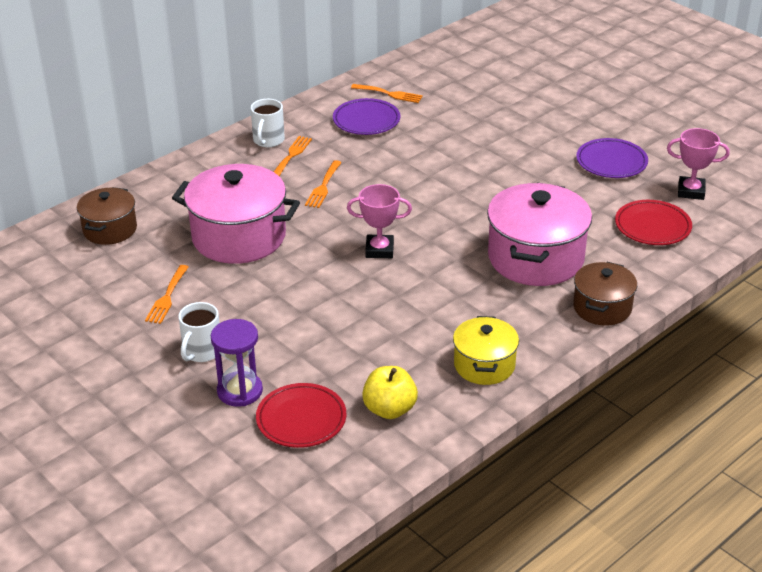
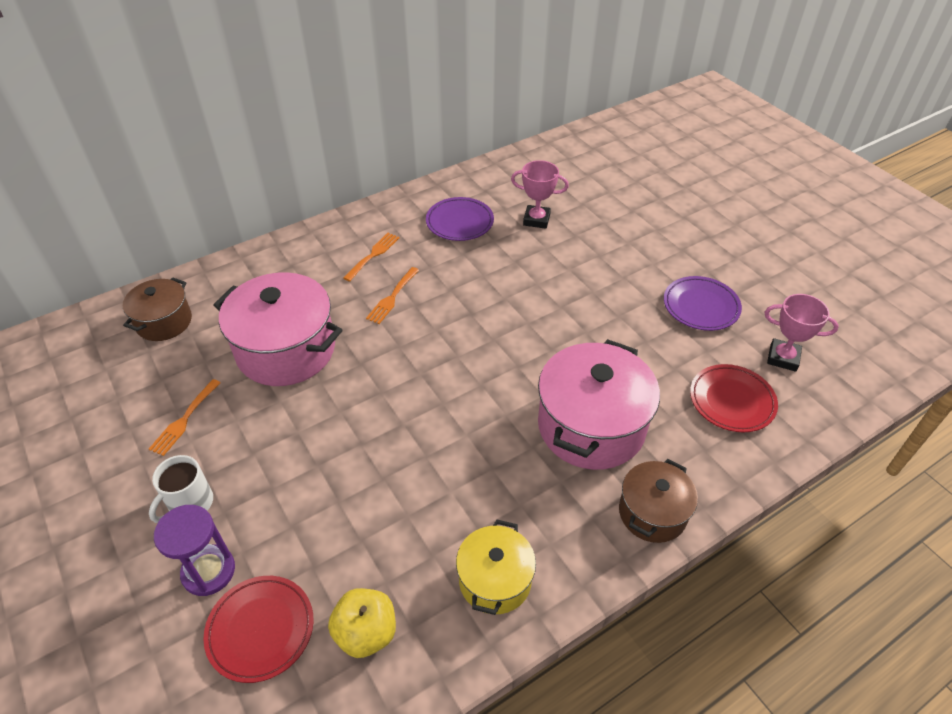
camera: 10 degrees right, 10 degrees up
white mug [251,99,285,147] -> none
pink trophy [347,184,412,258] -> pink trophy moved to [511,160,569,229]
orange fork [351,84,423,103] -> none

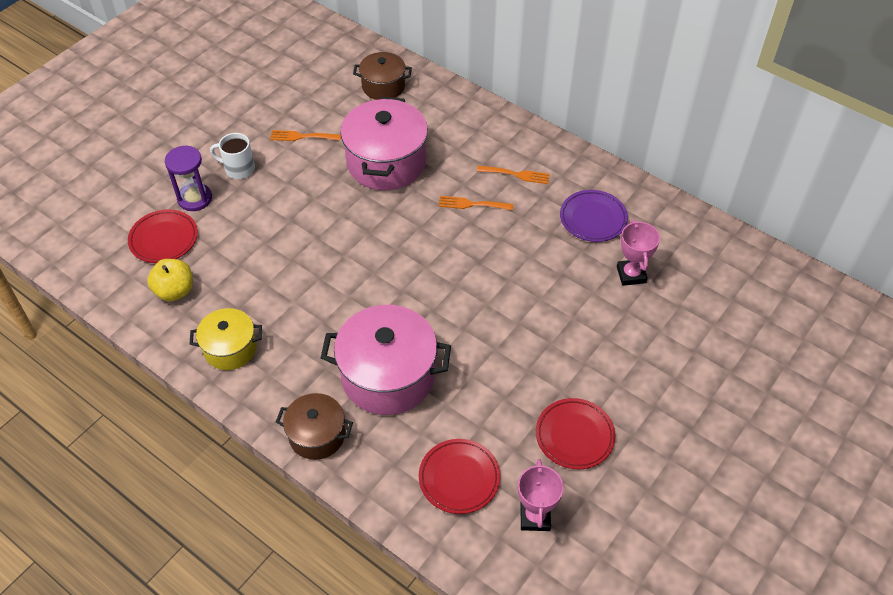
camera: 70 degrees right, 5 degrees up
purple plate [664,276,742,331] -> red plate [536,398,616,469]

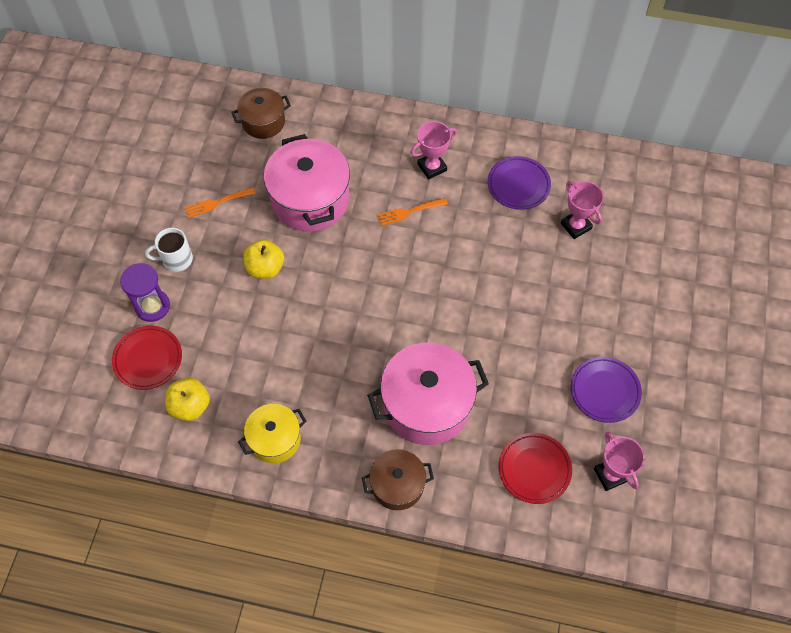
camera: 25 degrees left, 10 degrees up
orange fork [477,166,550,184] -> pink trophy [411,121,457,180]
red plate [536,398,616,469] -> purple plate [571,357,642,423]
none -> yellow apple [243,239,284,279]

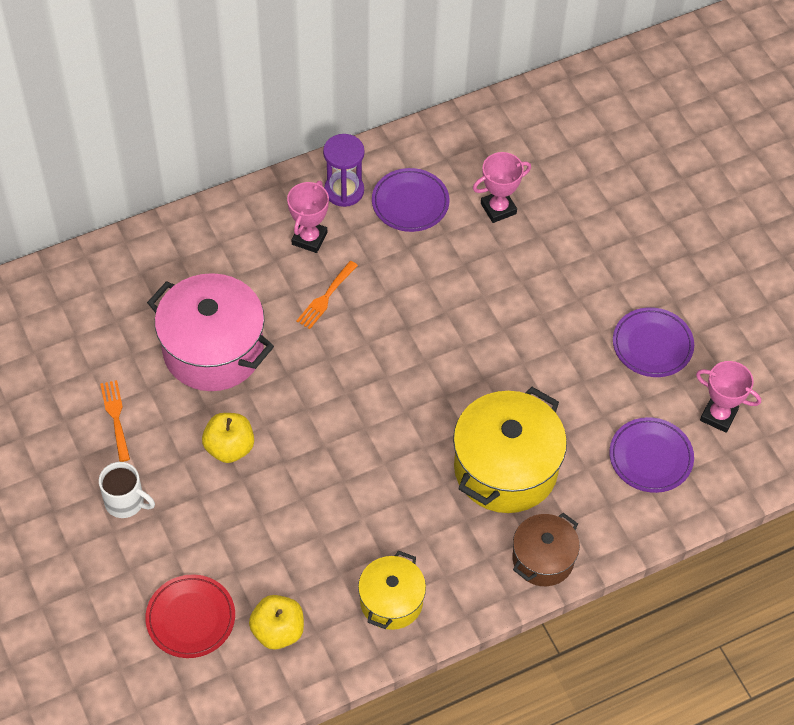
camera: 40 degrees left, 5 degrees down
purple hourglass [120,263,170,322] -> purple hourglass moved to [323,134,365,207]
white mug [145,228,193,272] -> white mug turned 105 degrees counterclockwise [99,462,155,518]
orange fork [185,188,255,218] -> orange fork turned 135 degrees clockwise [100,380,130,462]
brown pot [231,88,291,139] -> none
pink pot [367,342,489,445] -> yellow pot [453,387,567,513]
red plate [499,433,572,504] -> purple plate [609,417,694,493]
pink trophy [561,181,604,239] -> pink trophy turned 45 degrees counterclockwise [473,152,531,223]

